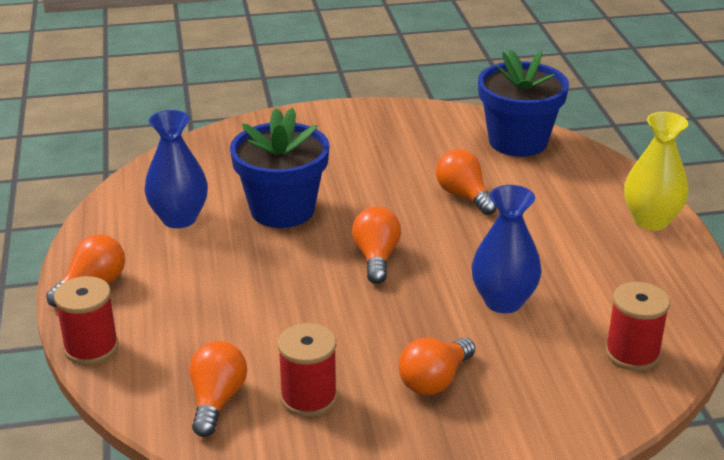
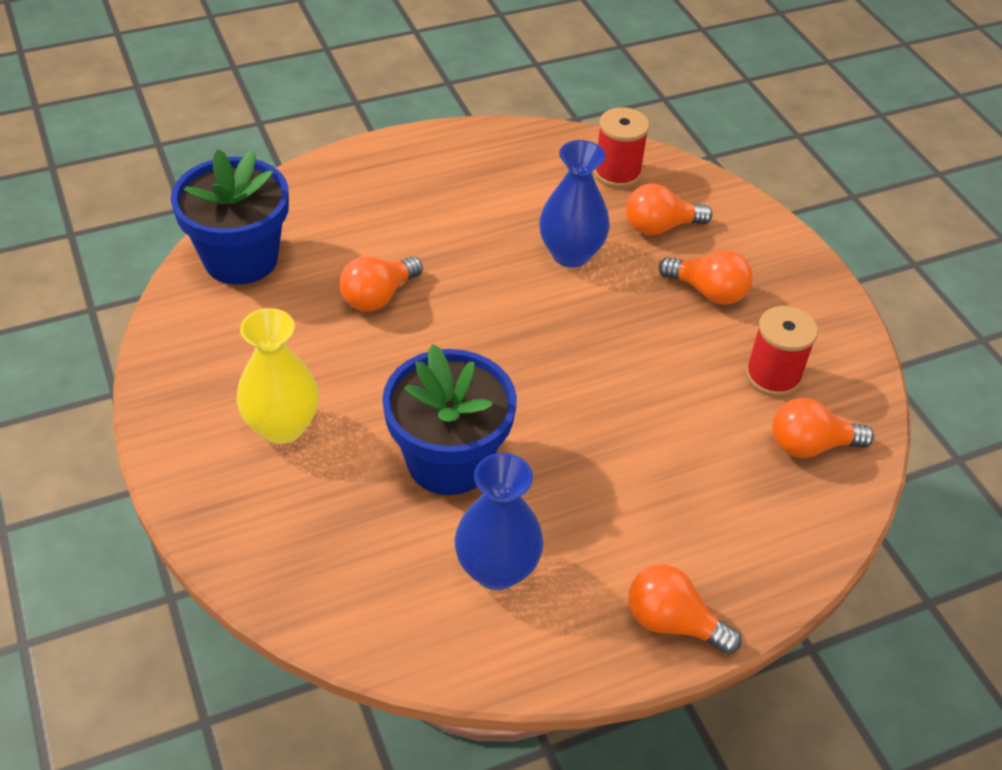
camera: 105 degrees left, 15 degrees up
red spool [54,276,119,365] -> none
orange light bulb [352,207,401,284] -> orange light bulb moved to [626,183,712,235]
yellow vase [624,112,689,230] -> yellow vase moved to [237,308,319,444]

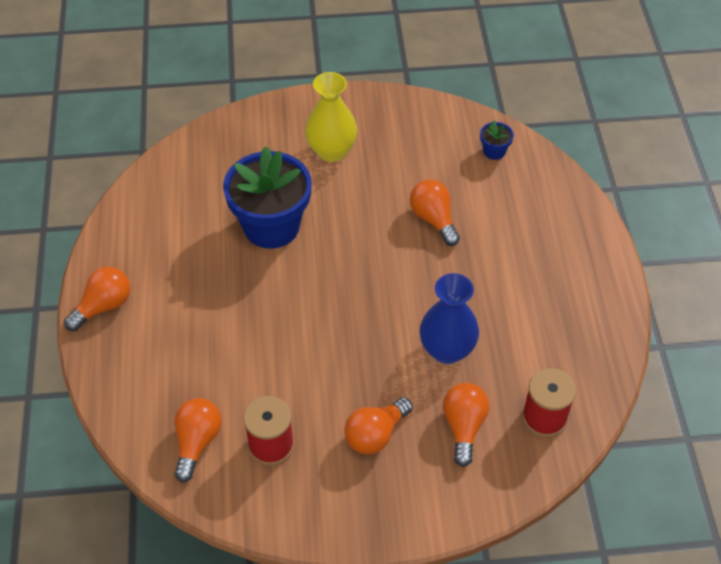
camera: 110 degrees right, 5 degrees up
blue flower pot [171,149,289,285] -> blue flower pot [480,120,514,160], size x0.41
blue vase [454,453,544,590] -> none

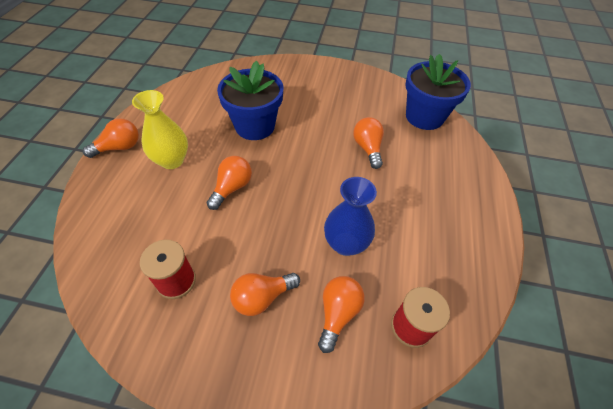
camera: 15 degrees right, 0 degrees up
orange light bulb [174,398,222,483] -> orange light bulb moved to [207,156,252,210]
yellow vase [305,72,357,162] -> yellow vase moved to [132,90,188,169]
blue flower pot [480,120,514,160] -> blue flower pot [405,54,471,130], size x2.43

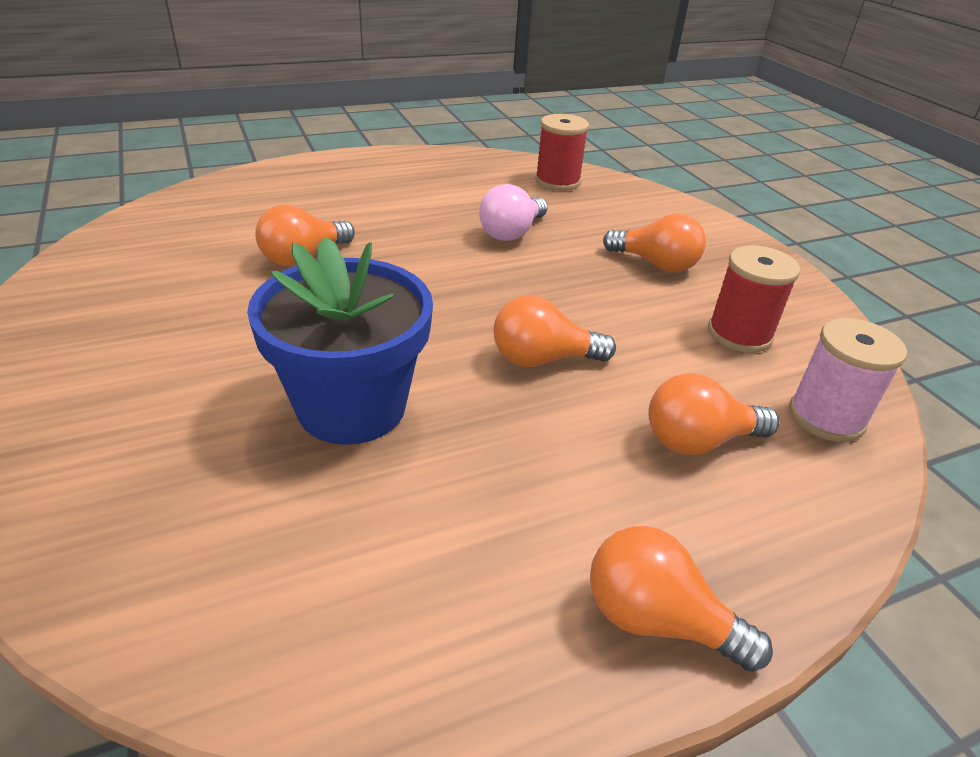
camera: 125 degrees left, 15 degrees down
yellow vase [132,90,188,169] -> none
orange light bulb [318,276,365,353] -> orange light bulb moved to [648,373,779,455]
blue vase [324,177,377,256] -> pink light bulb [479,184,548,241]
blue flower pot [405,54,471,130] -> none
none -> pink spool [789,318,907,442]

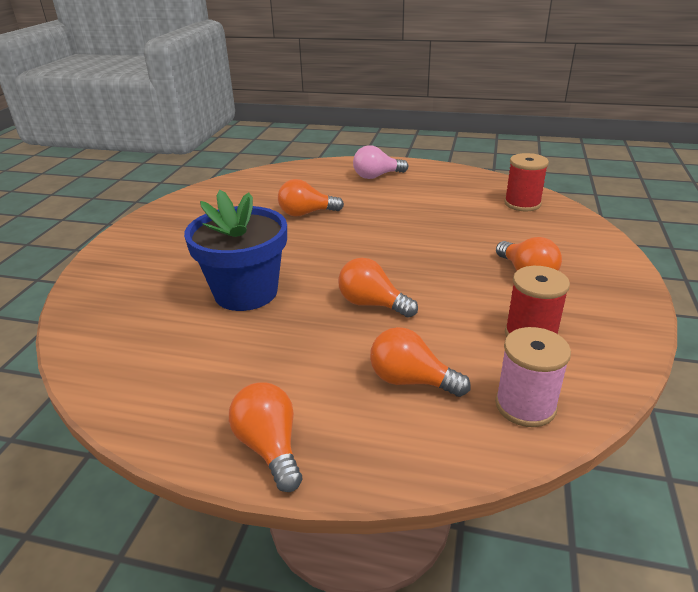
camera: 40 degrees right, 5 degrees down
pink light bulb [479,184,548,241] -> pink light bulb moved to [353,145,408,179]

